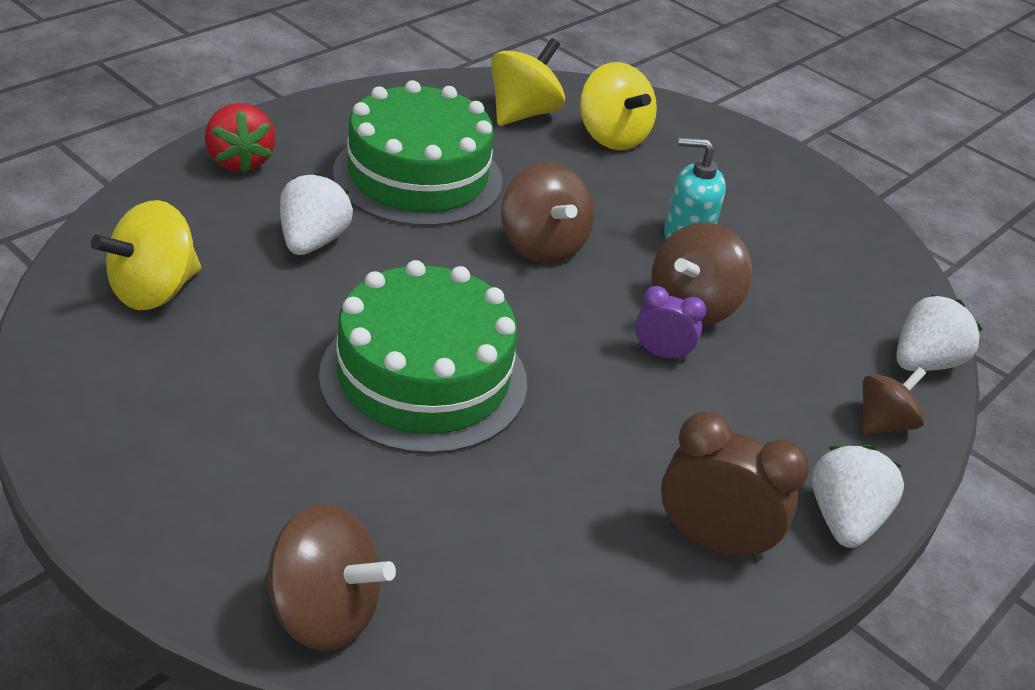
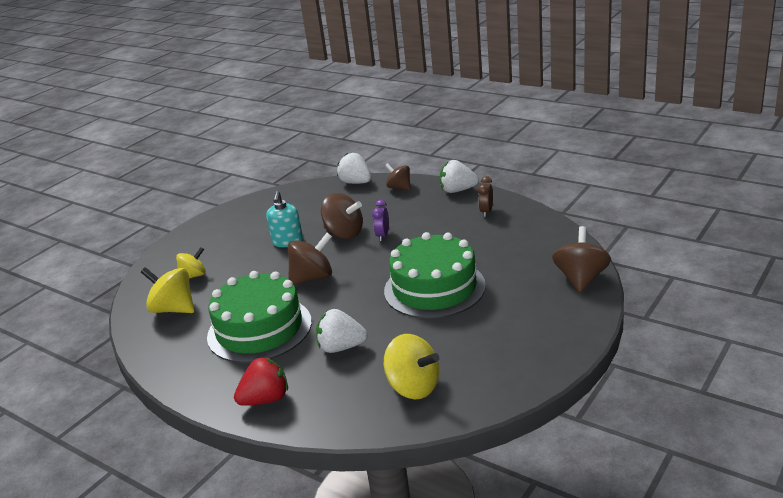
camera: 90 degrees left, 10 degrees down
yellow spinning top [580,62,657,150] -> yellow spinning top [176,247,206,279], size x0.65
brown clock [661,411,810,561] -> brown clock [478,176,493,217], size x0.59

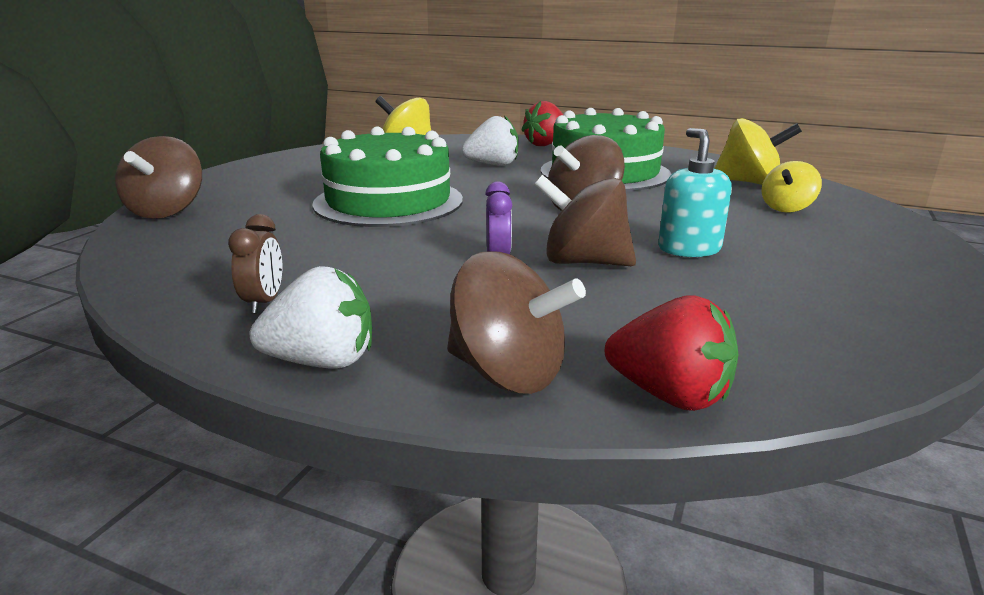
camera: 165 degrees right, 5 degrees down
white strawberry [337,153,371,184] -> red strawberry [605,295,738,411]
brown spinning top [385,163,411,190] -> brown spinning top [447,251,586,394], size x1.54

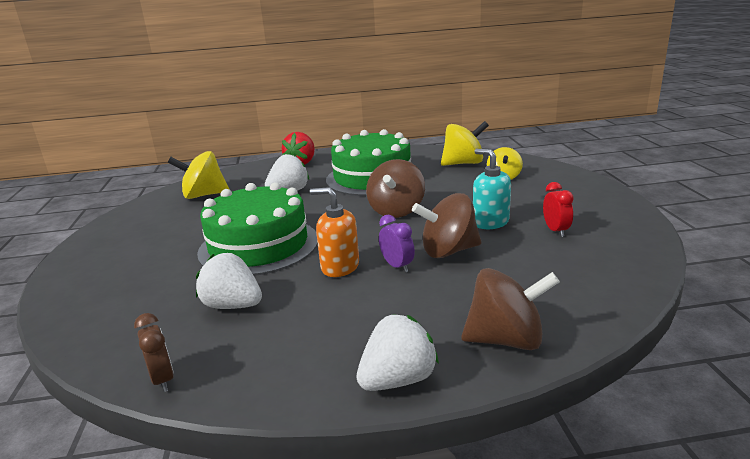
camera: 30 degrees left, 0 degrees up
brown spinning top [115,136,202,219] -> none
brown clock [228,214,282,314] -> brown clock moved to [134,313,174,392]
red strawberry [605,295,738,411] -> none
none -> white strawberry [196,253,262,309]
none -> orange soap dispenser [310,187,359,277]
none -> red clock [543,182,574,237]

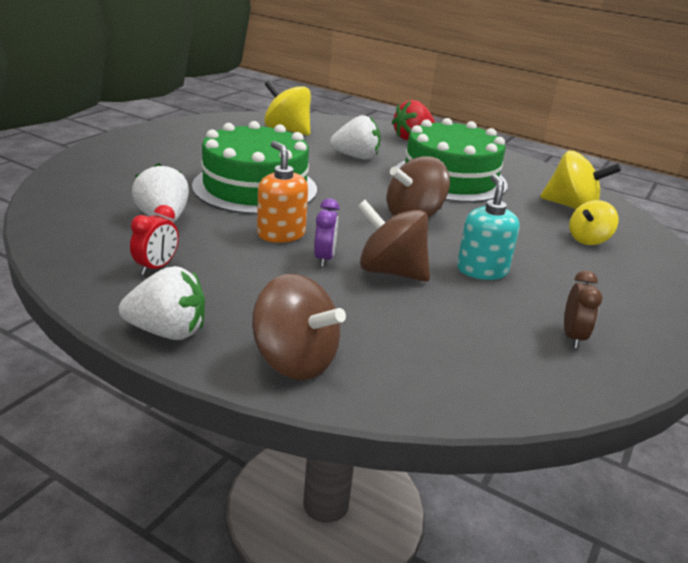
camera: 35 degrees right, 5 degrees up
brown clock [134,313,174,392] -> brown clock moved to [564,270,602,348]
red clock [543,182,574,237] -> red clock moved to [130,205,179,275]

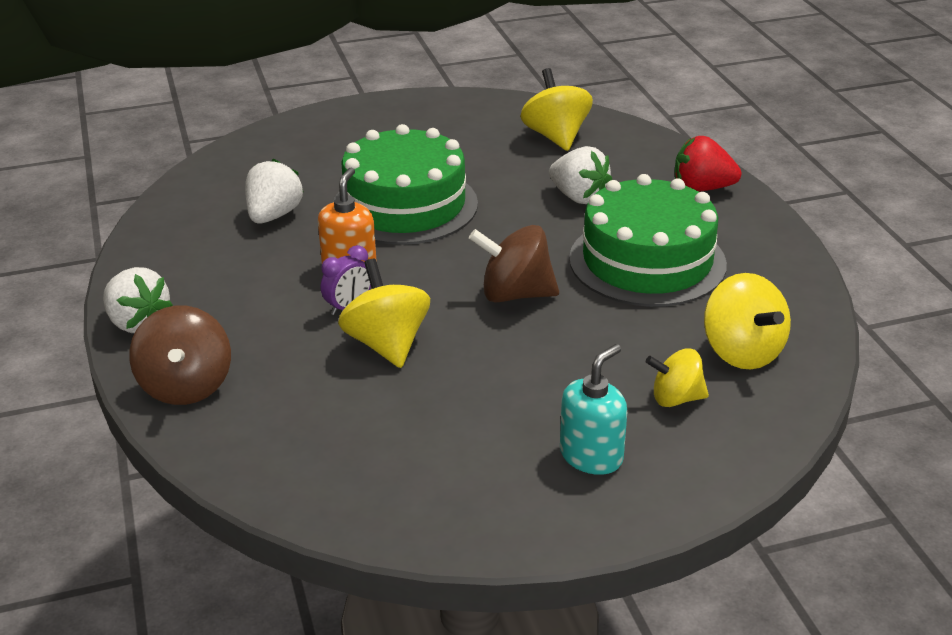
camera: 45 degrees right, 5 degrees up
red clock [130,205,179,275] -> none
brown spinning top [357,200,430,282] -> yellow spinning top [338,259,430,368]
turquoise soap dispenser [457,174,520,280] -> turquoise soap dispenser moved to [560,344,627,475]
brown clock [564,270,602,348] -> none

